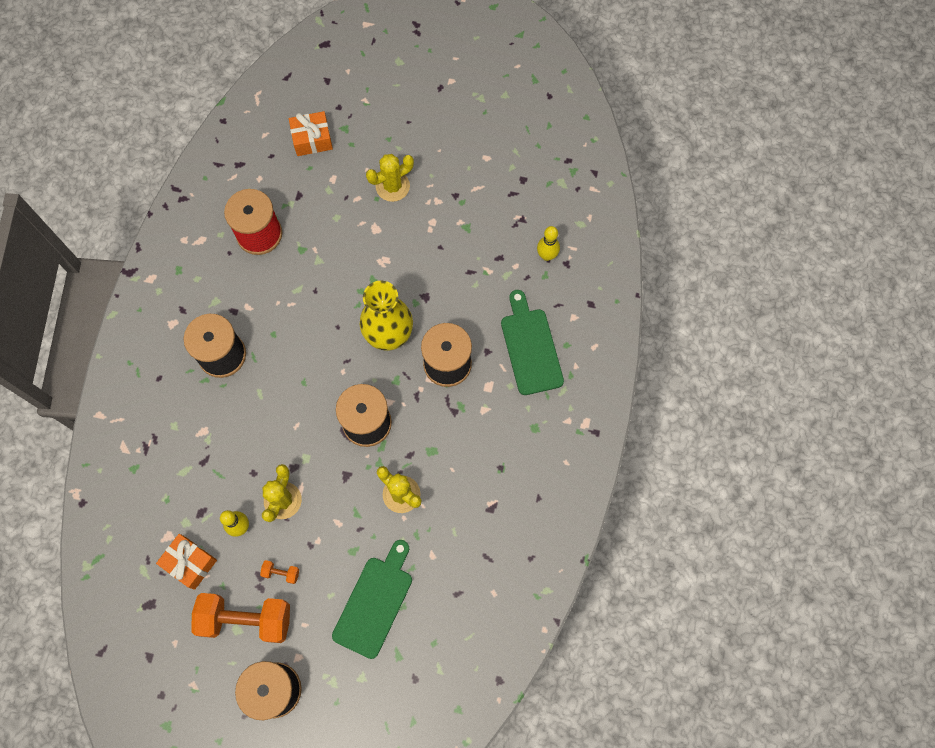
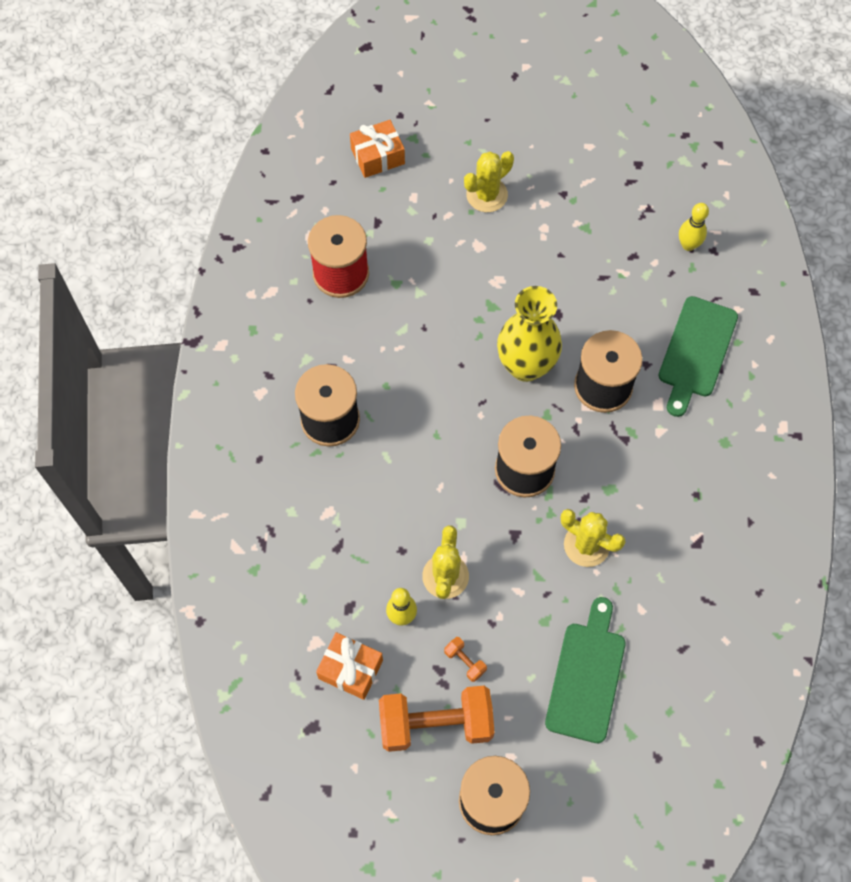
camera: 10 degrees left, 5 degrees down
orange dumbbell [260,560,299,584] -> orange dumbbell turned 45 degrees clockwise [444,637,487,682]
green cutting board [501,290,564,395] -> green cutting board turned 135 degrees counterclockwise [658,296,738,417]

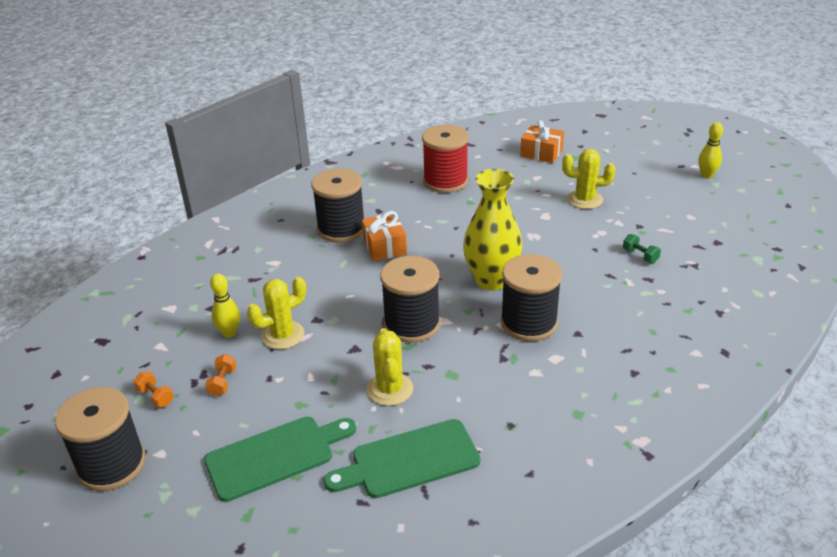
camera: 50 degrees right, 30 degrees down
orange gift [316,632,383,700] -> orange gift moved to [362,211,407,261]
orange dumbbell [379,686,495,752] -> orange dumbbell [134,371,174,408], size x0.40
green cutting board [658,296,738,417] -> green cutting board moved to [324,419,481,498]
yellow bowling pin [679,203,709,251] -> yellow bowling pin moved to [698,122,723,178]
none -> green dumbbell [623,234,661,263]

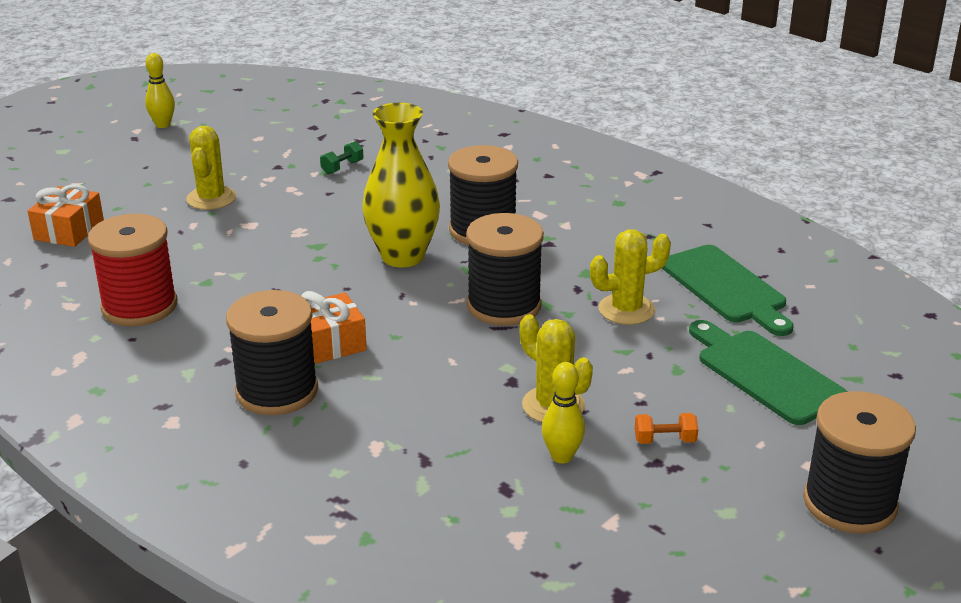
camera: 100 degrees left, 5 degrees down
orange dumbbell [134,371,174,408] -> none

